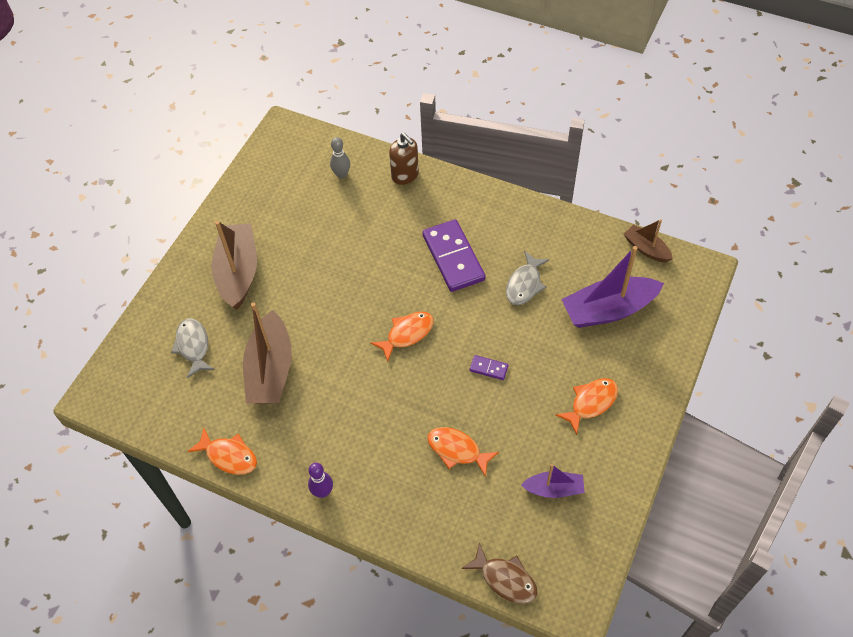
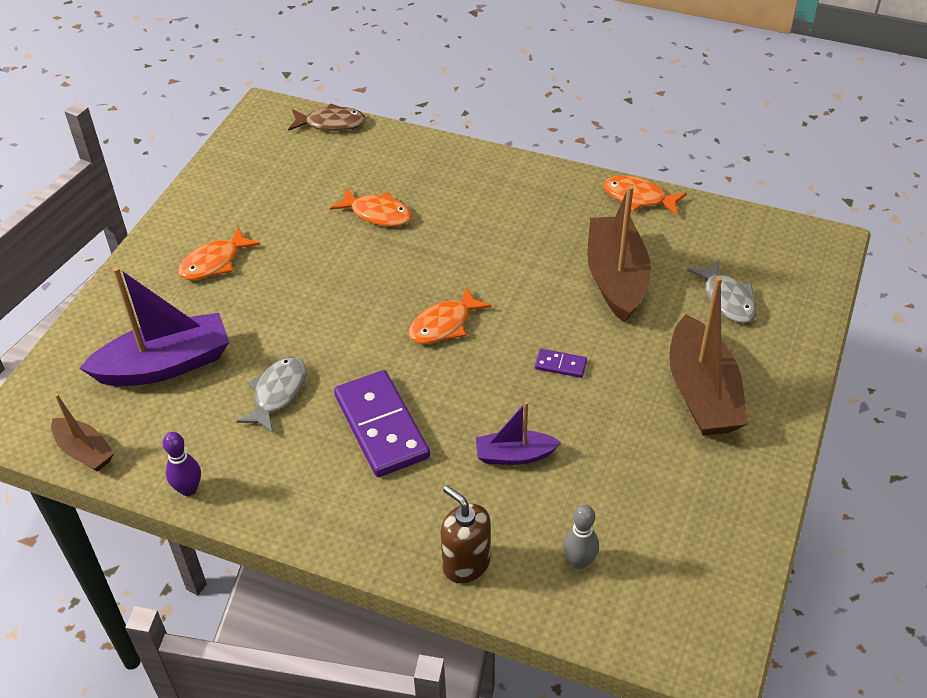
camera: 175 degrees right, 10 degrees down
purple bowling pin [308,463,333,498] -> purple bowling pin moved to [163,432,201,496]
brown fish [462,543,538,604] -> brown fish turned 150 degrees clockwise [288,104,366,131]
purple domino [470,355,509,380] -> purple domino moved to [535,349,587,378]
purple boat [521,464,585,498] -> purple boat moved to [476,401,561,465]

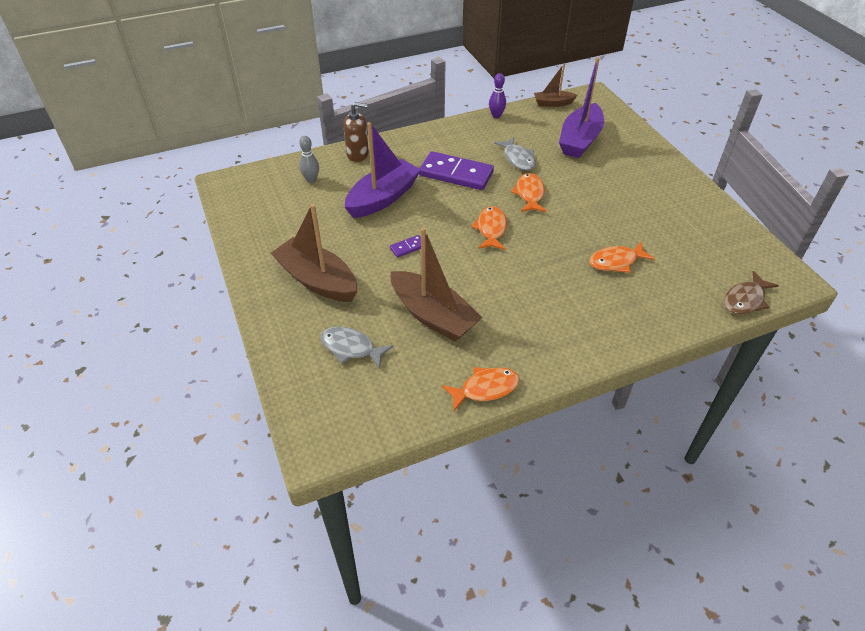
camera: 135 degrees right, 0 degrees up
orange fish [178,227,260,280] -> orange fish moved to [511,173,546,212]
purple boat [476,401,561,465] -> purple boat [345,122,421,218], size x1.83

